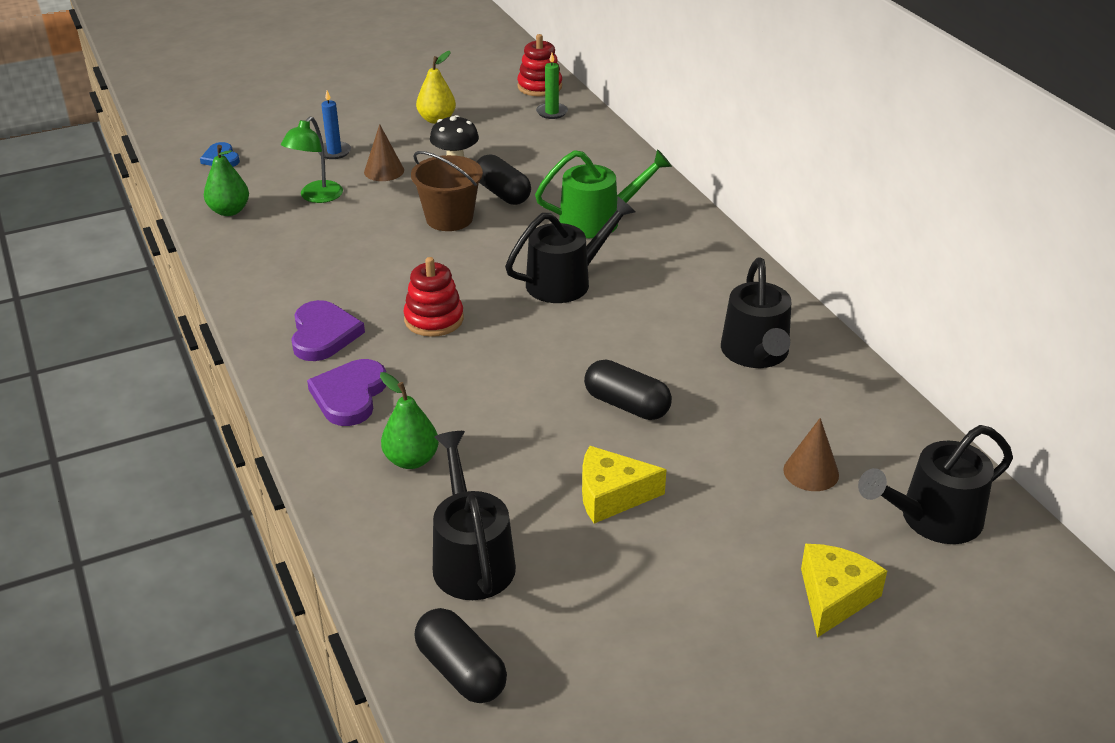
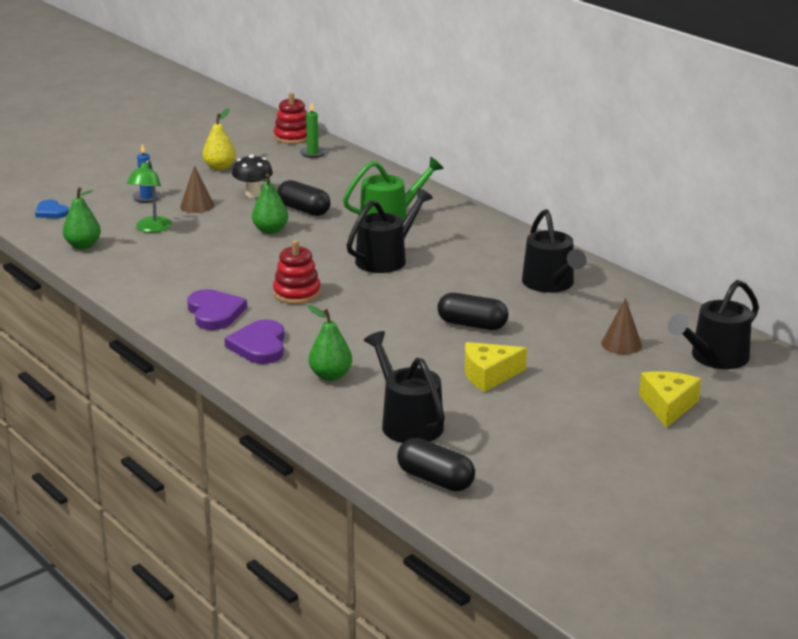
camera: 15 degrees left, 10 degrees down
brown bucket [411,151,483,231] -> green pear [252,174,288,234]

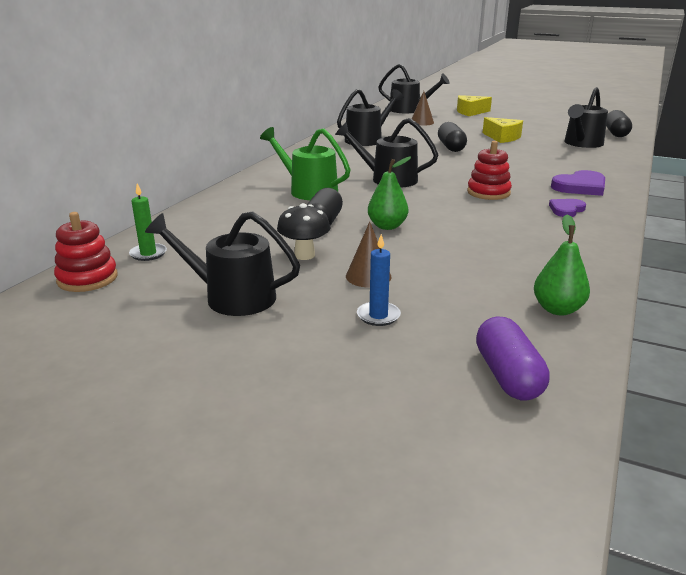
camera: 115 degrees left, 0 degrees up
blue heart [35,199,69,218] -> purple capsule [476,316,550,401]
green lamp [127,159,172,232] -> none
purple heart [187,289,247,330] -> purple heart [549,199,586,217], size x0.63
yellow pear [202,108,236,170] -> black watering can [145,211,300,316]
green pear [307,305,352,381] -> none

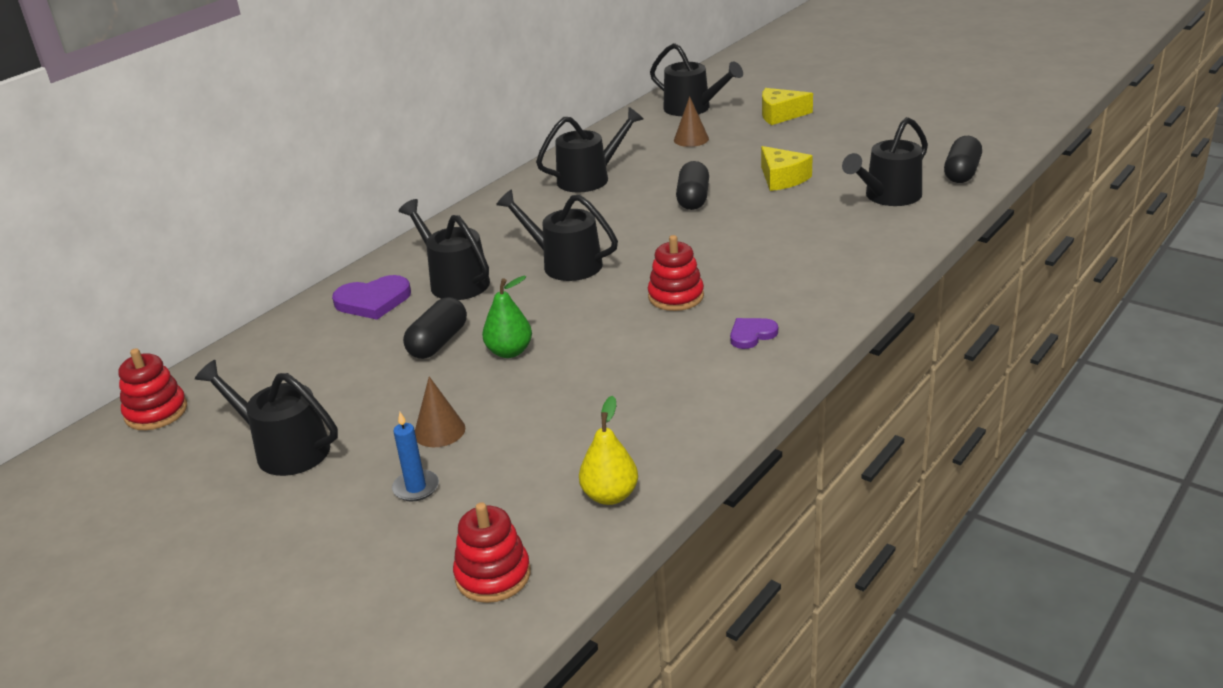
camera: 15 degrees right, 5 degrees up
green candle [129,184,167,261] -> none
green watering can [260,127,351,200] -> black watering can [399,199,490,300]
black mushroom [277,203,331,260] -> none
purple capsule [476,316,550,401] -> red stacking toy [453,502,530,603]
green pear [534,214,590,316] -> yellow pear [579,396,638,505]
purple heart [551,170,605,196] -> purple heart moved to [332,275,411,320]

